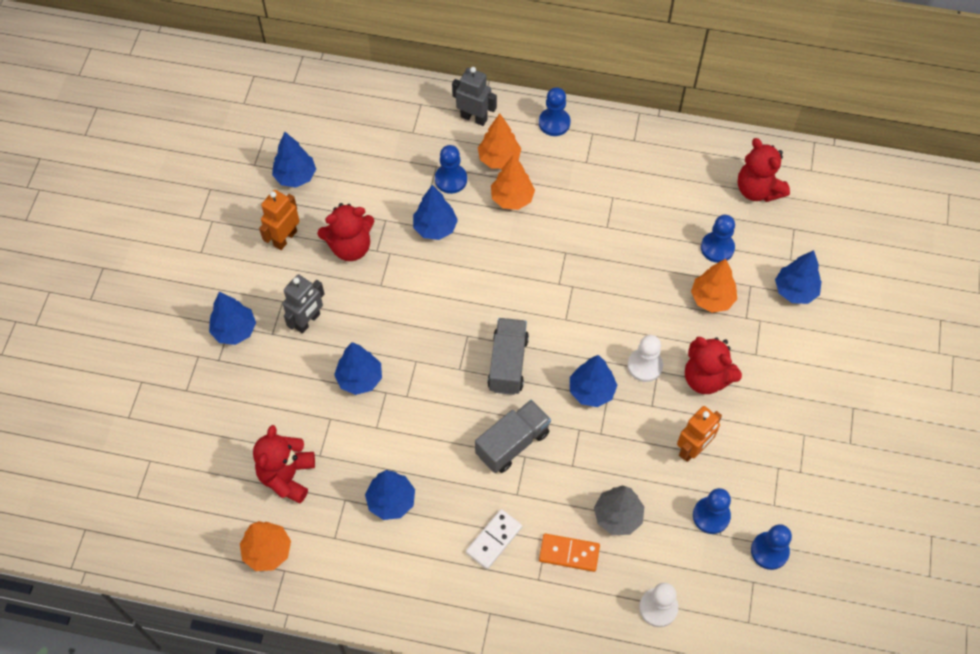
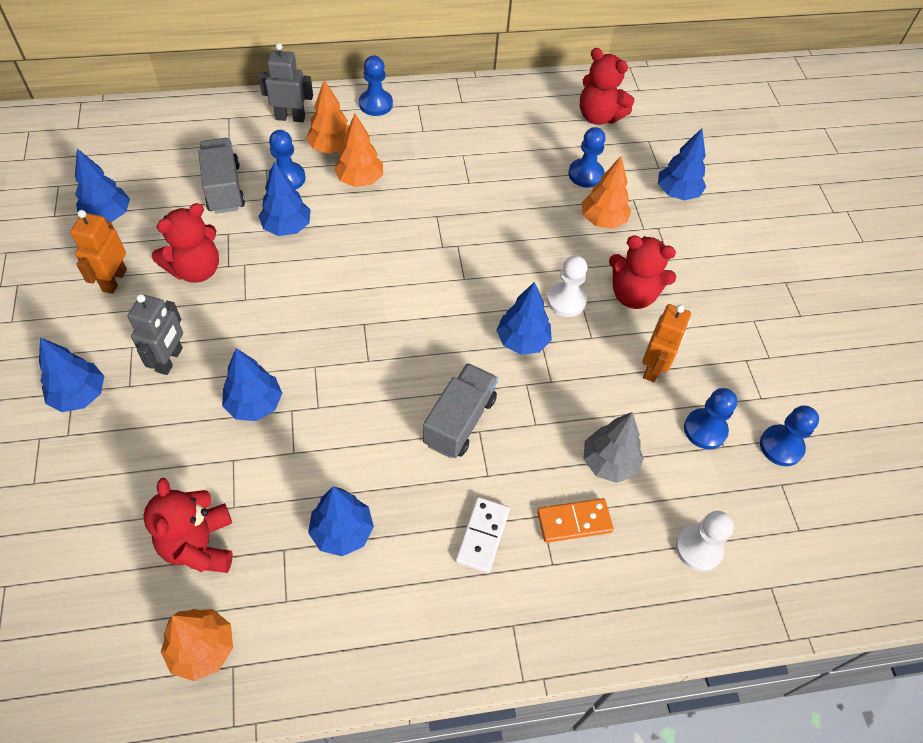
camera: 25 degrees left, 5 degrees down
grey truck [487,318,529,395] -> grey truck moved to [198,138,245,213]

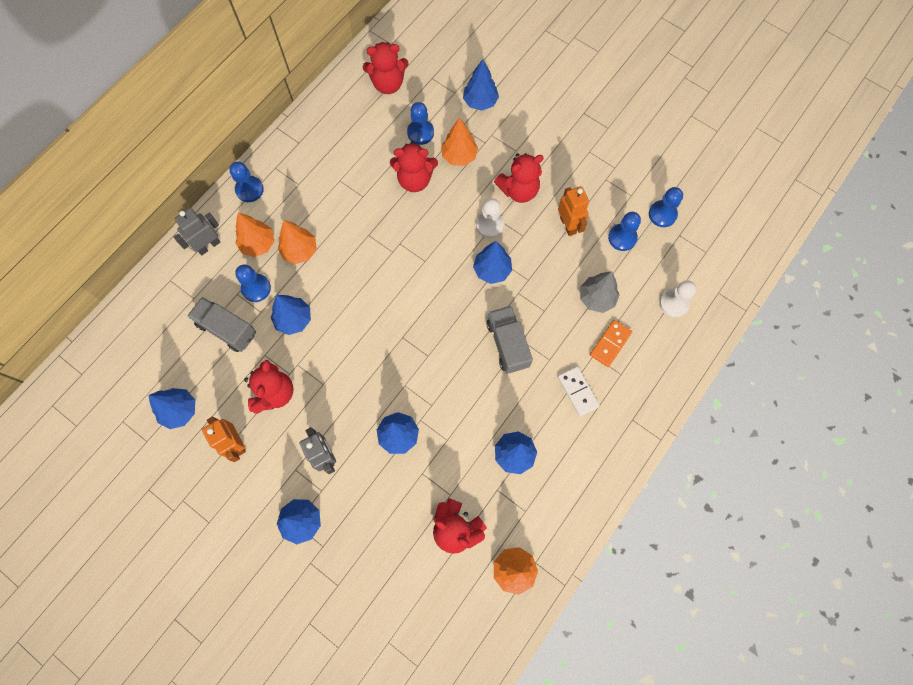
camera: 40 degrees left, 15 degrees up
none -> red teddy bear [390,141,438,192]

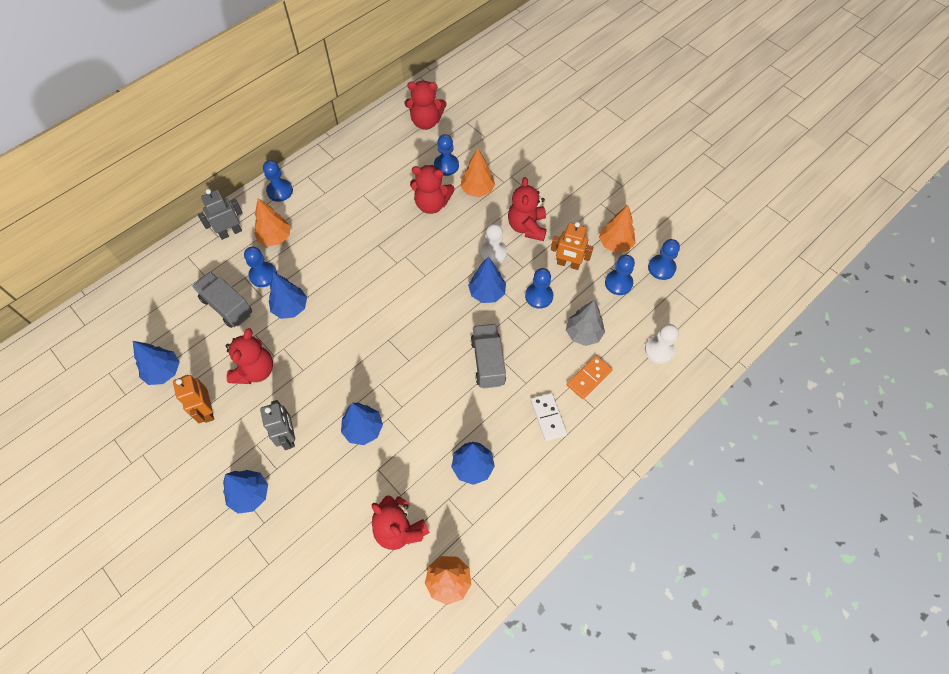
camera: 10 degrees right, 10 degrees down
orange tree [278,220,317,264] -> orange tree moved to [599,205,635,253]
blue tree [463,59,499,111] -> none
red teddy bear [494,153,544,203] -> red teddy bear turned 105 degrees clockwise [508,177,547,241]
orange robot [558,186,589,236] -> orange robot turned 120 degrees clockwise [551,222,593,270]
none -> blue pawn [525,268,553,309]

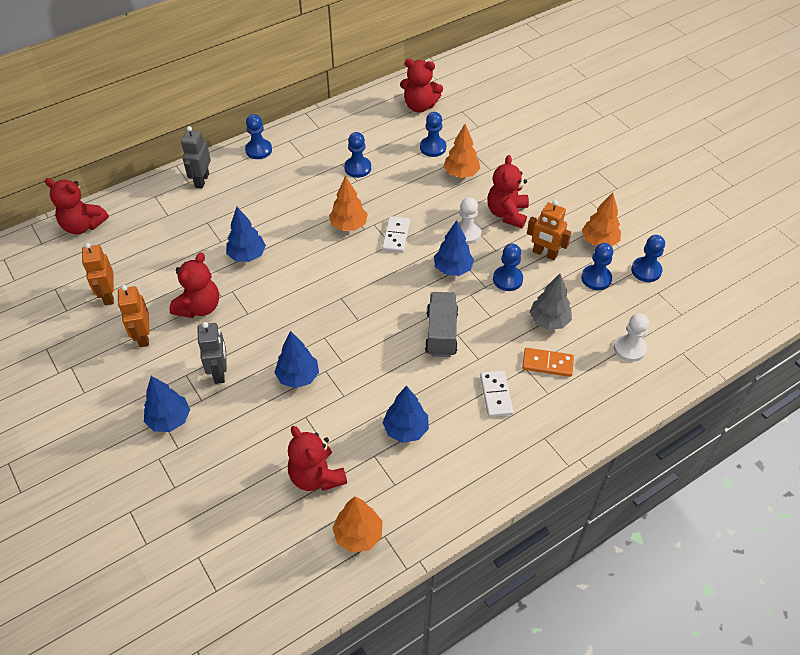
camera: 10 degrees right, 10 degrees down
blue tree [133,341,180,385] -> orange robot [82,243,114,305]
grey truck [192,272,252,328] -> none
grey robot [198,189,243,240] -> grey robot turned 60 degrees counterclockwise [181,126,211,189]
blue pawn [244,247,277,287] -> blue pawn moved to [344,132,371,178]
orange tree [254,199,290,246] -> orange tree moved to [329,176,368,231]
red teddy bear [410,165,455,214] -> red teddy bear moved to [45,178,109,234]
orange domino [567,355,613,399] -> orange domino turned 45 degrees clockwise [522,348,574,377]
none -> white domino [382,216,410,253]

